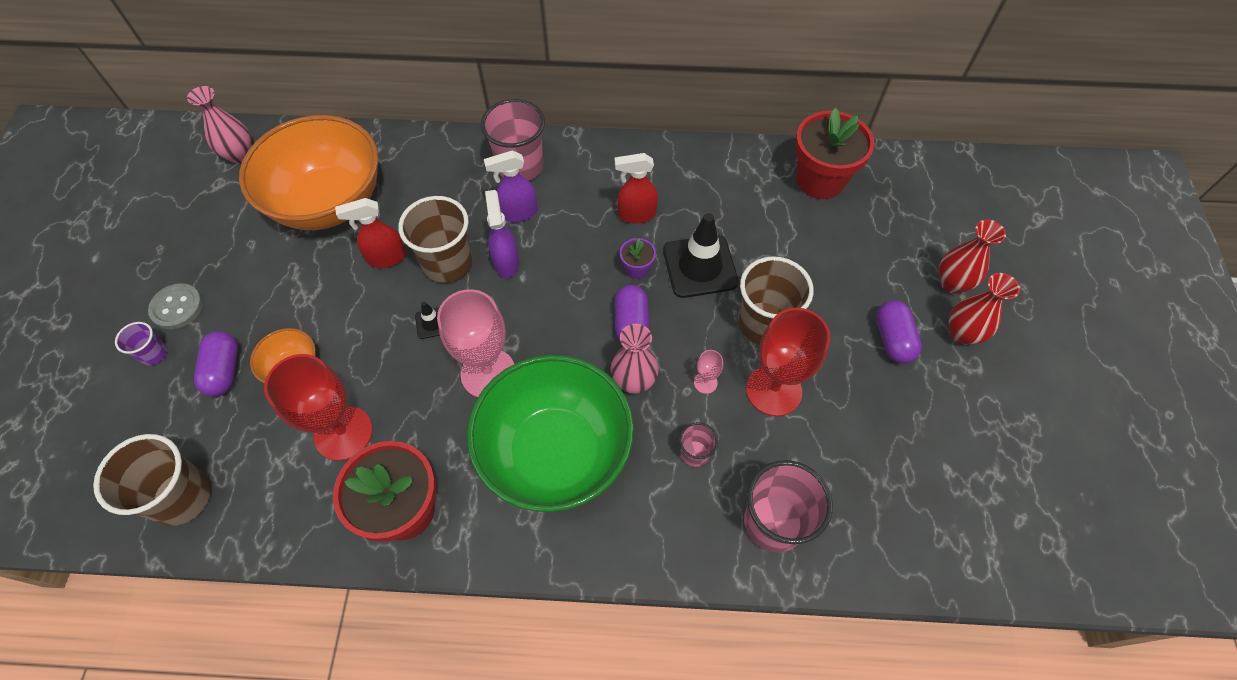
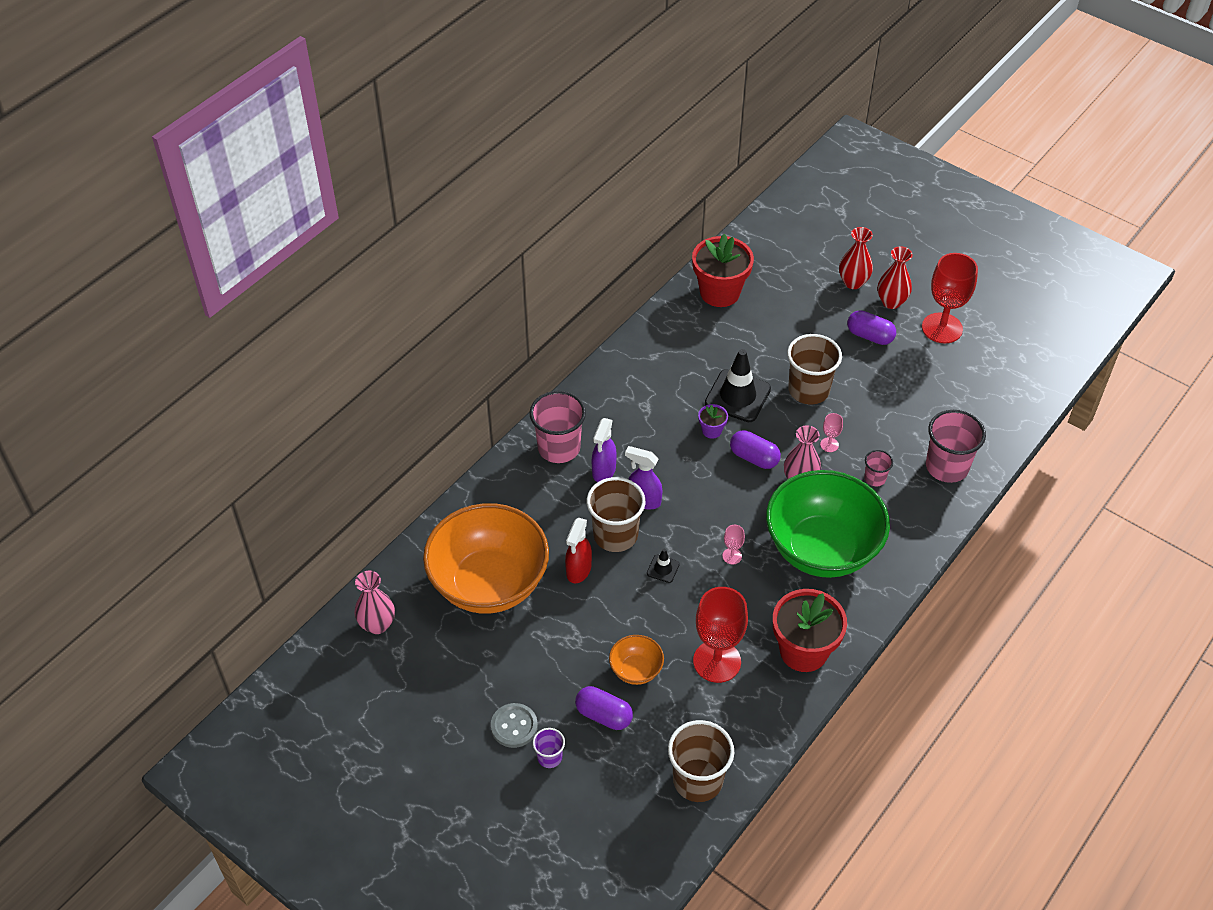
camera: 55 degrees left, 10 degrees down
pink goblet [437,289,514,398] -> pink goblet [722,525,745,564], size x0.43
red spray bottle [615,153,658,224] -> none
red goblet [746,308,830,416] -> red goblet moved to [922,253,978,343]

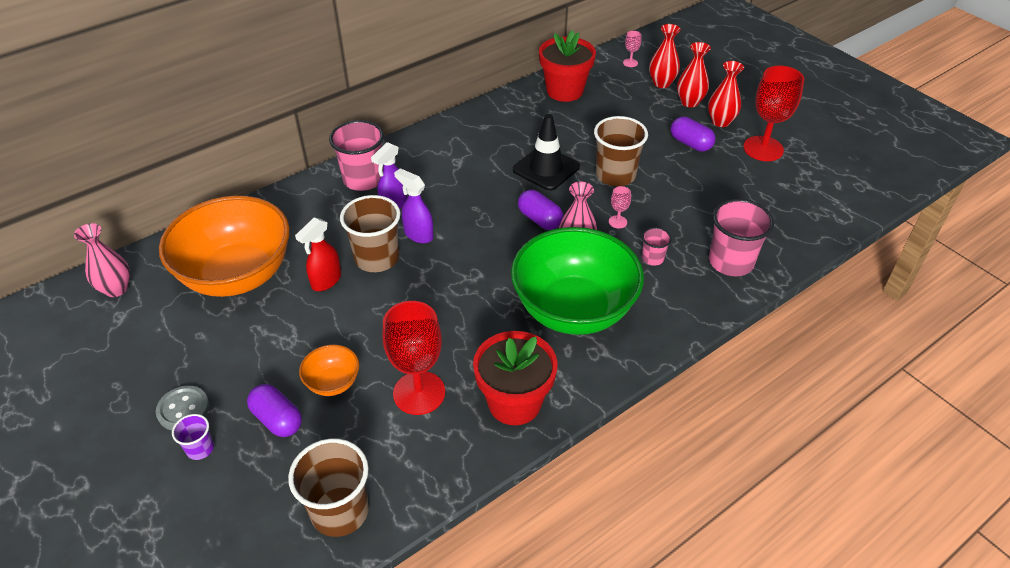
camera: 15 degrees right, 5 degrees down
black traffic cone [647,549,680,583] -> none
purple flower pot [698,404,728,439] -> none
pink goblet [722,525,745,564] -> pink goblet moved to [623,31,641,67]
none -> red vase [649,24,681,88]

